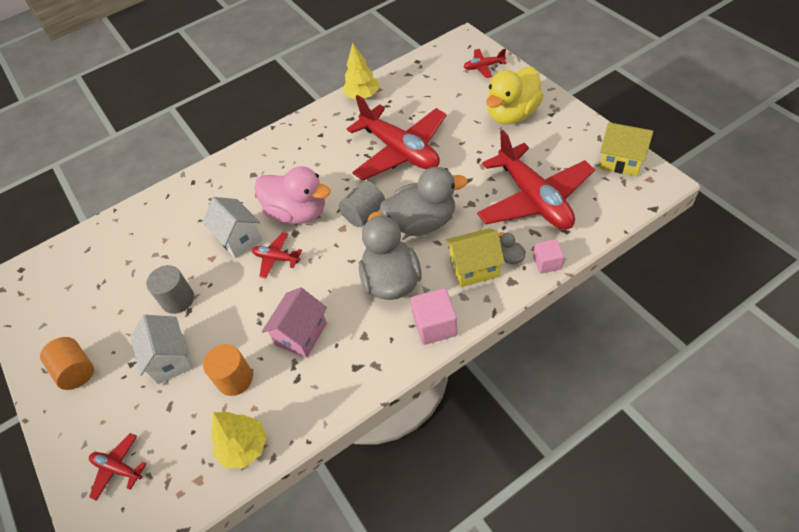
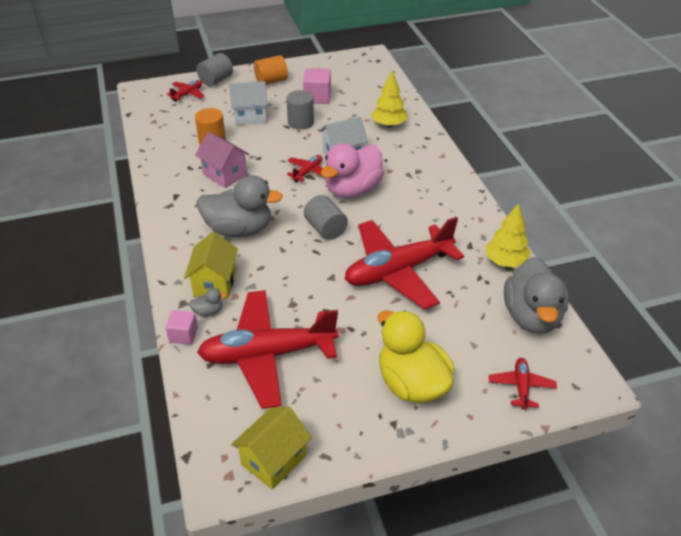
camera: 100 degrees right, 10 degrees down
yellow tree [211,412,267,468] -> yellow tree moved to [371,71,407,127]
grey duck [380,167,468,236] -> grey duck moved to [504,257,569,334]
pink cube [411,288,458,345] -> pink cube moved to [303,68,331,104]
none -> grey cylinder [197,53,233,87]

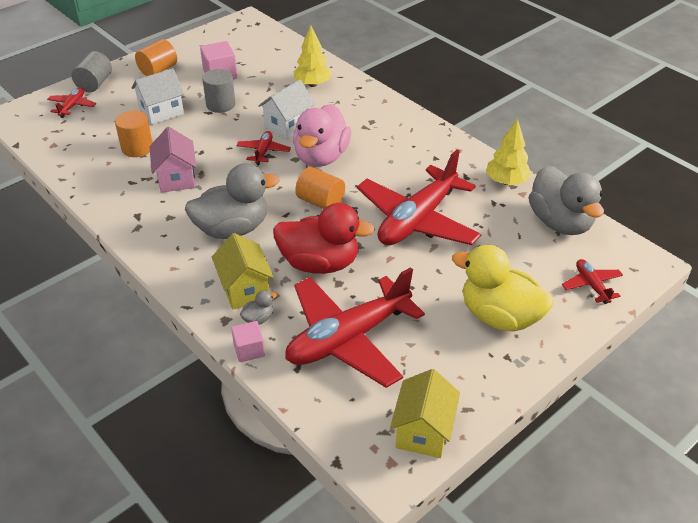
camera: 25 degrees left, 0 degrees up
pink house [195,132,250,188] -> pink house turned 60 degrees clockwise [150,127,196,193]
grey cylinder [304,195,348,240] -> orange cylinder [295,167,345,209]
none -> red duck [273,203,375,274]

